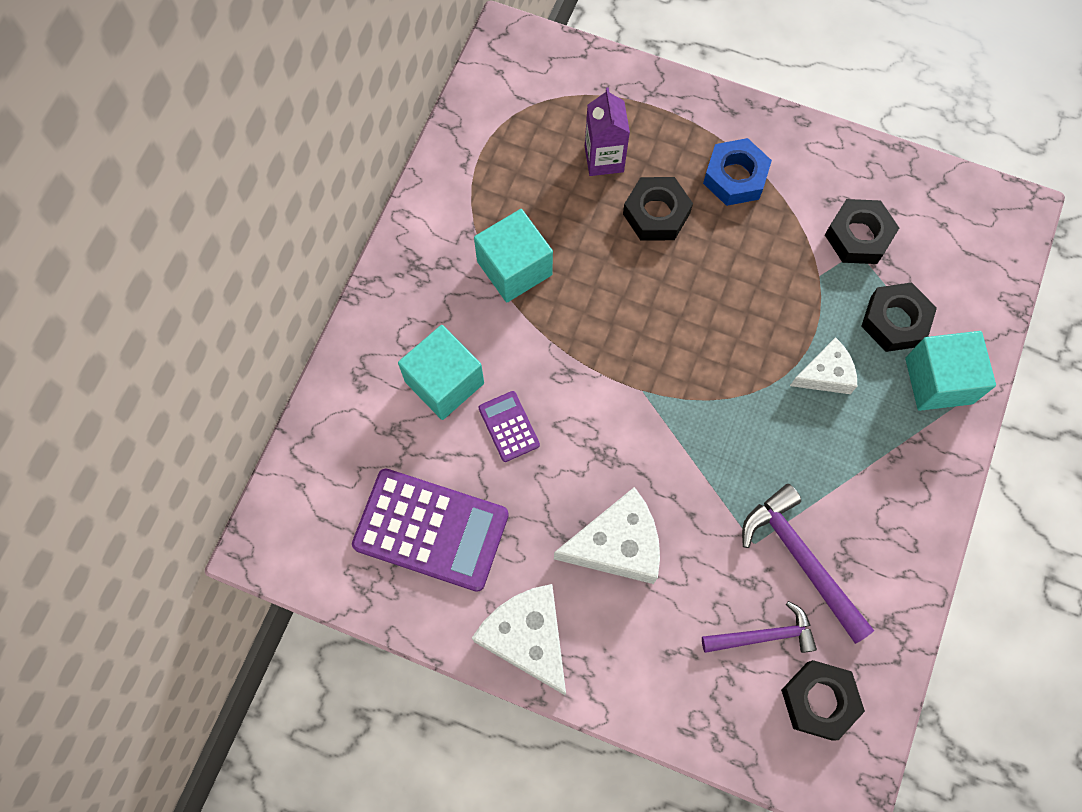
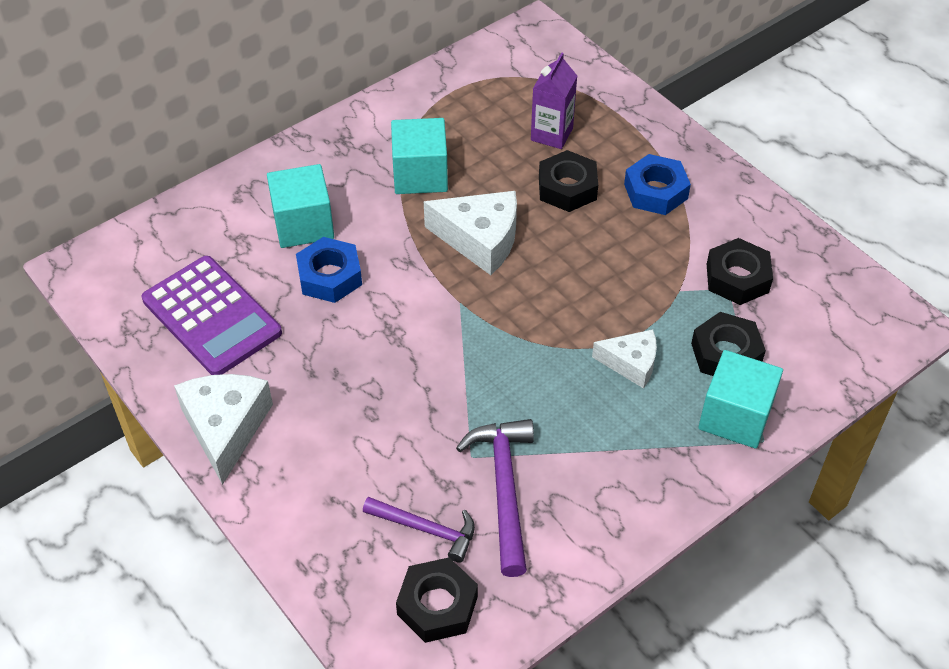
camera: 30 degrees right, 20 degrees down
purple calculator [478,391,540,462] -> blue nut [296,237,362,303]
white cheese [554,487,660,584] -> white cheese moved to [424,191,517,275]

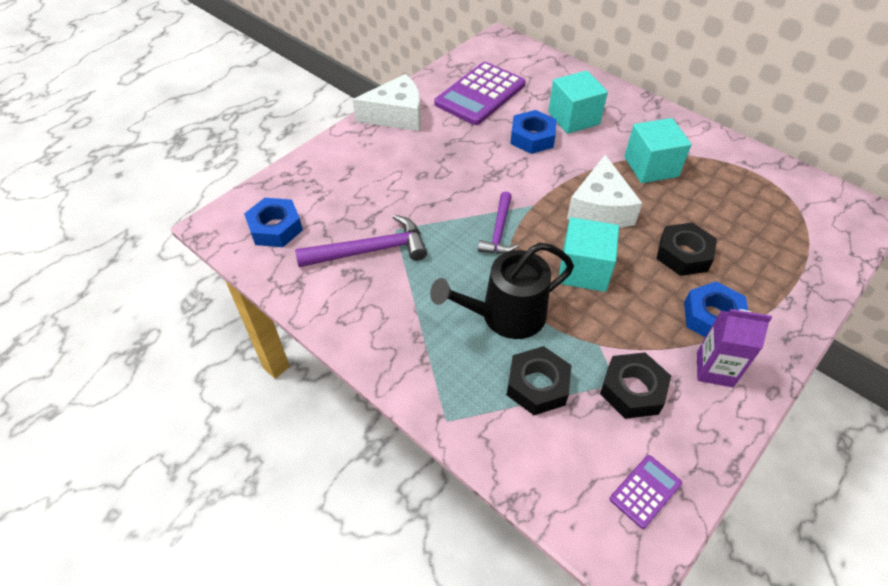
camera: 80 degrees right, 0 degrees up
purple hammer [363,497,475,563] -> purple hammer moved to [478,192,518,254]
black nut [396,557,478,643] -> blue nut [244,198,303,247]
purple carton [531,52,577,149] -> purple carton moved to [697,309,772,387]
white cheese [592,329,657,389] -> black watering can [430,243,574,339]
turquoise cube [698,350,783,449] -> turquoise cube moved to [559,217,619,292]
none -> purple calculator [610,455,682,529]

